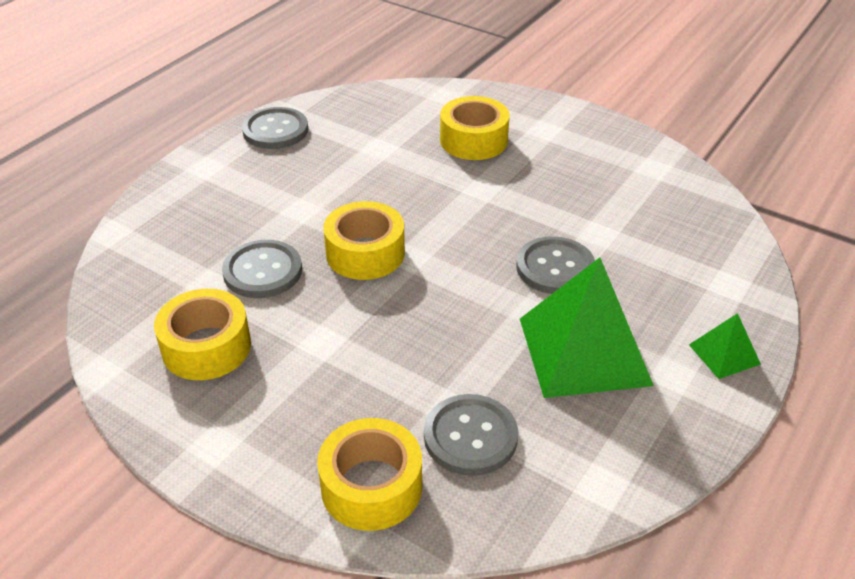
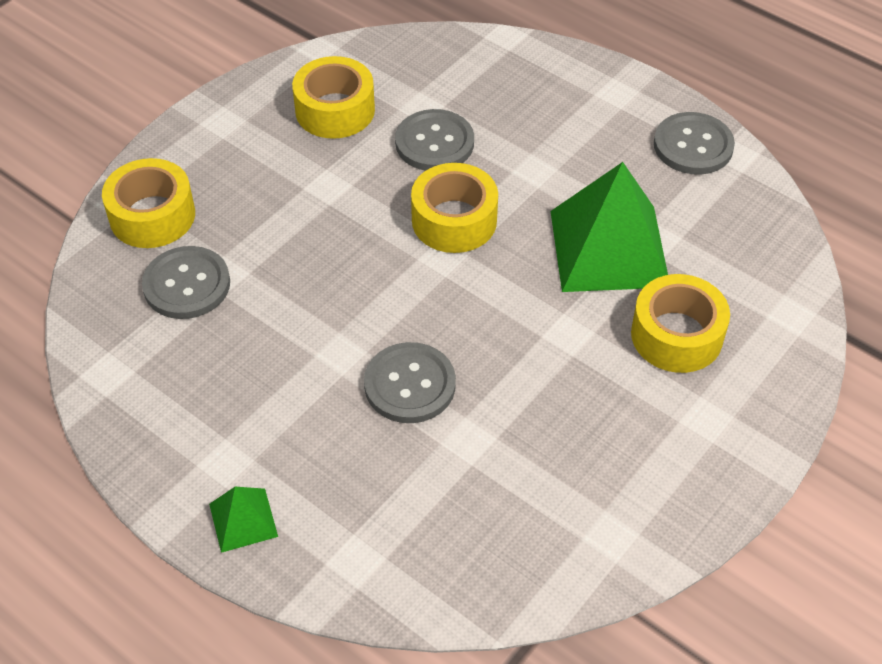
camera: 95 degrees right, 10 degrees up
green pyramid [520,257,654,398] -> green pyramid moved to [551,162,668,292]

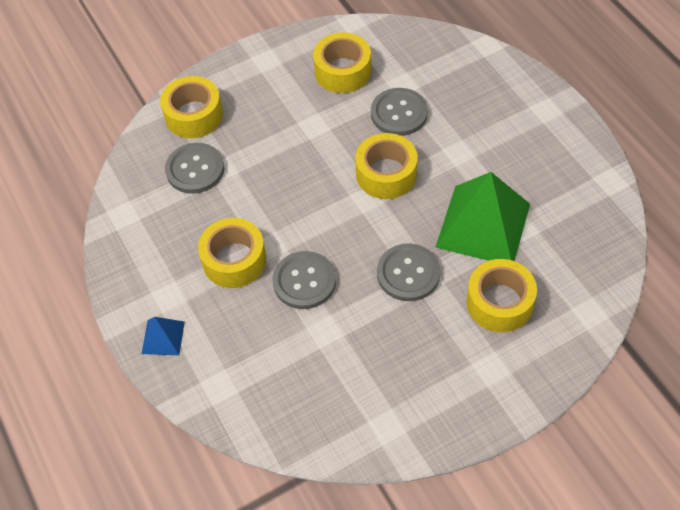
camera: 25 degrees right, 5 degrees up
green pyramid [209,487,278,553] -> blue pyramid [142,317,185,355]
grey button [654,112,735,175] -> grey button moved to [377,243,441,301]
none -> yellow tape [198,218,266,288]

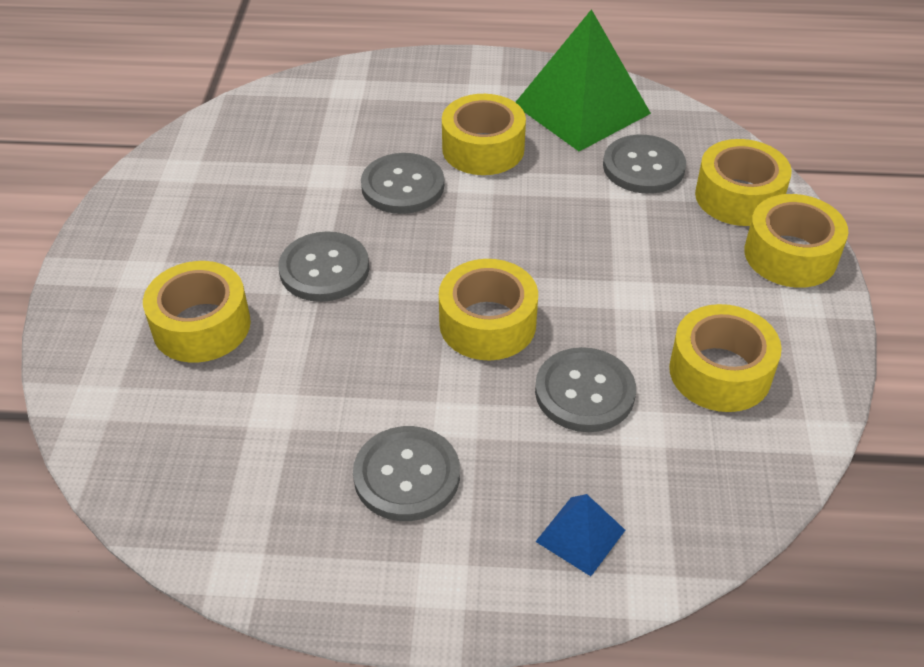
camera: 120 degrees right, 10 degrees down
blue pyramid [142,317,185,355] -> blue pyramid moved to [535,494,625,576]
green pyramid [436,172,530,261] -> green pyramid moved to [515,9,651,151]
none -> grey button [353,426,460,521]
none -> yellow tape [744,194,848,288]

